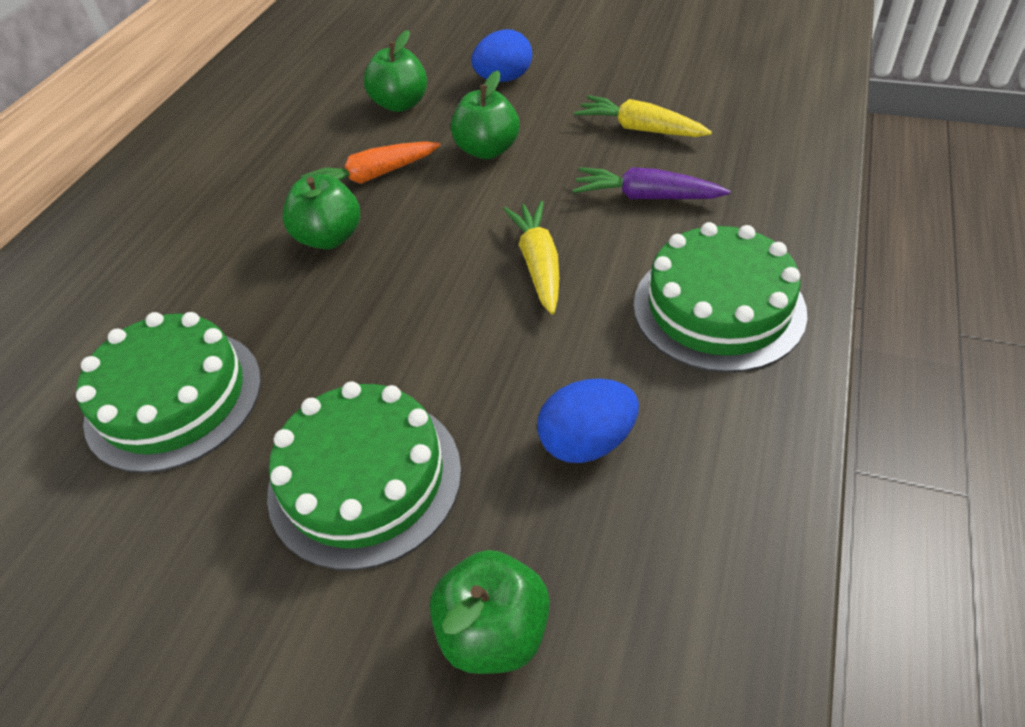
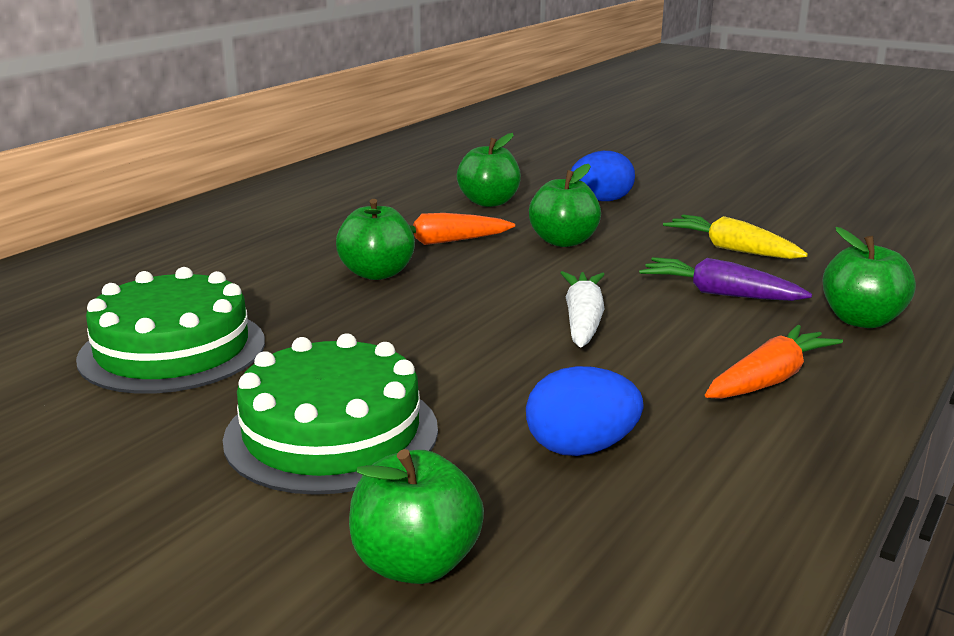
camera: 10 degrees right, 25 degrees down
yellow carrot [503,201,559,314] -> white carrot [561,271,605,348]
green cake [634,222,807,373] -> orange carrot [705,325,843,399]
none -> green apple [823,227,916,328]

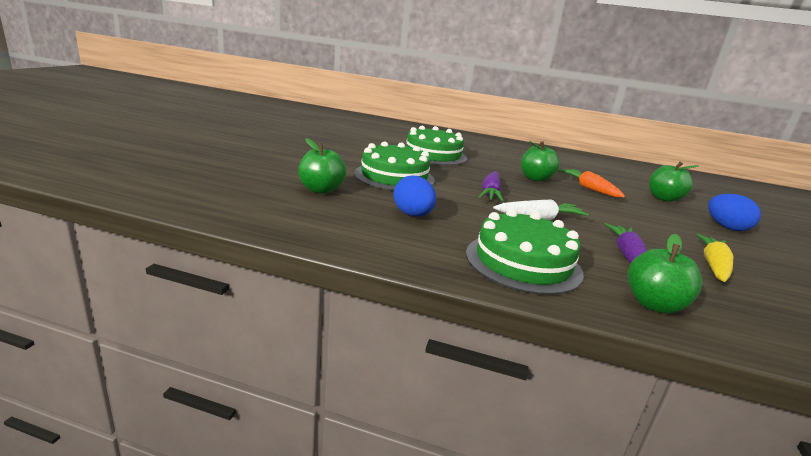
camera: 70 degrees right, 0 degrees up
green apple [529,164,601,247] -> none
orange carrot [705,325,843,399] -> green cake [466,209,584,295]
none -> purple carrot [479,171,504,202]

